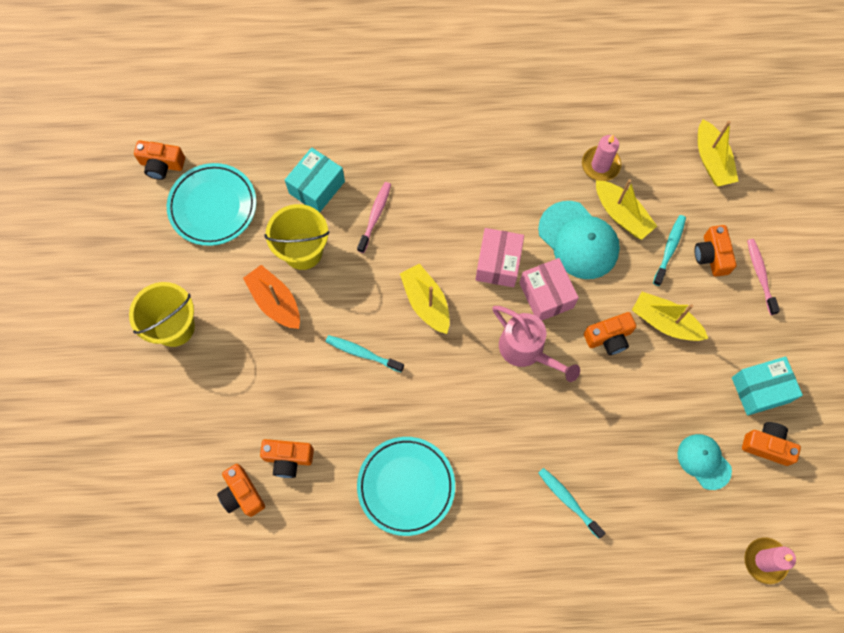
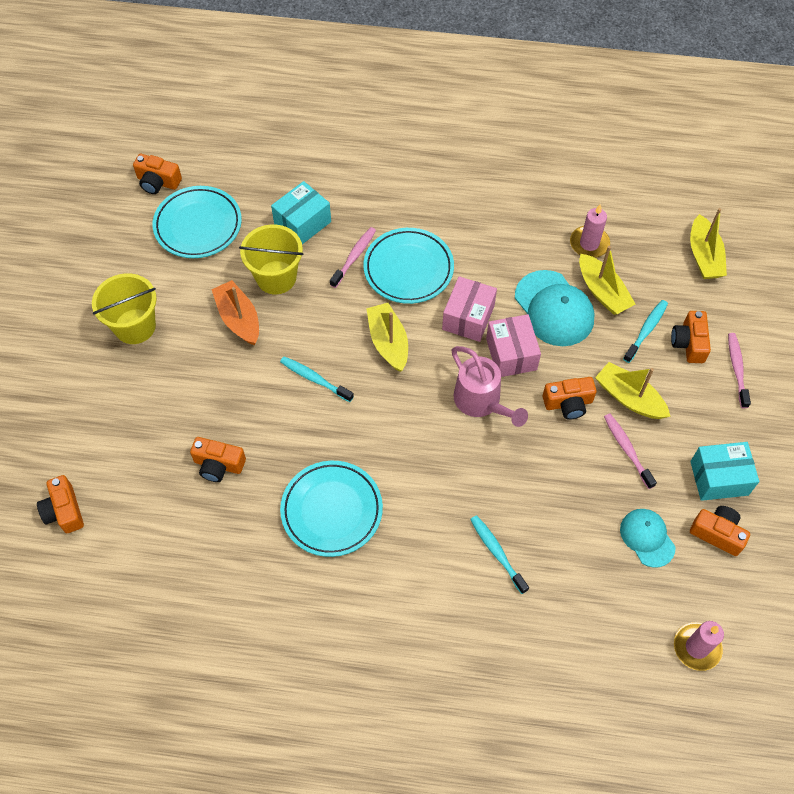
camera: 10 degrees right, 10 degrees down
orange camera [217,464,265,517] -> orange camera moved to [37,475,84,533]
none -> turquoise plate [363,228,454,304]
none -> pink toothbrush [604,414,657,489]

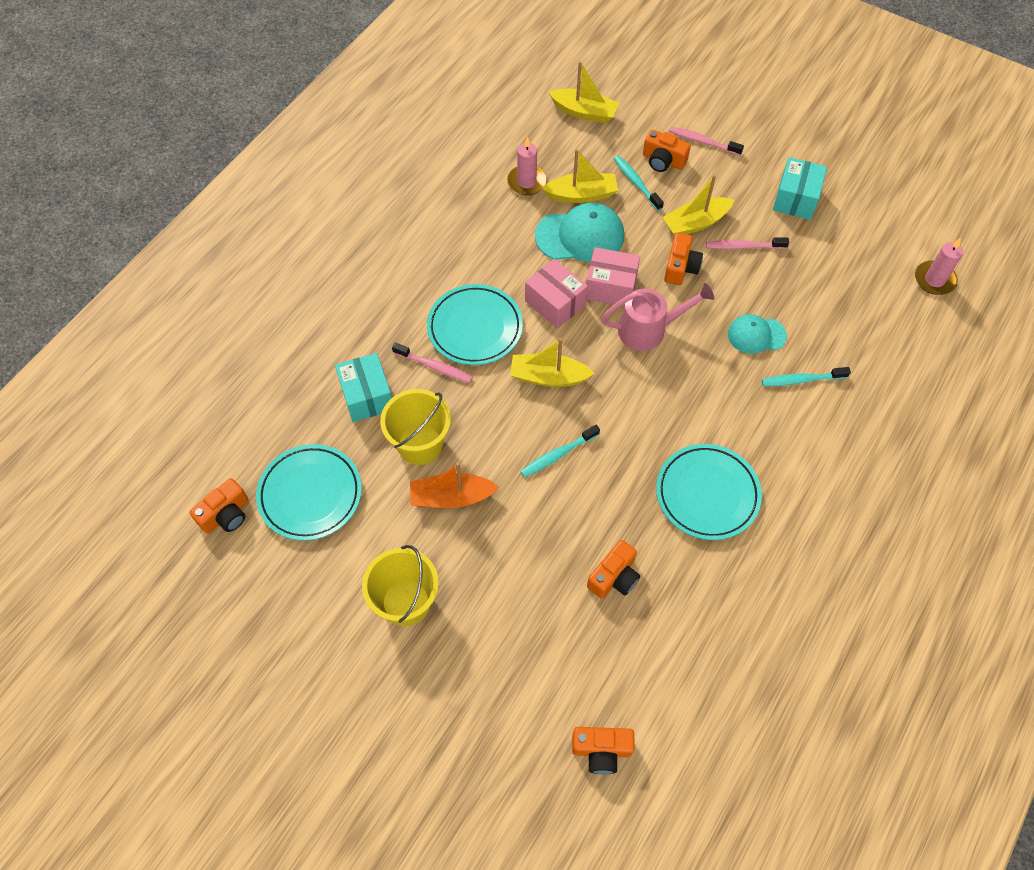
camera: 65 degrees left, 0 degrees up
pink toothbrush [330,227,376,288] -> pink toothbrush turned 150 degrees clockwise [392,343,473,383]
turquoise cap [620,509,676,568] -> turquoise cap moved to [728,314,787,354]
orange camera [690,506,750,556] -> none

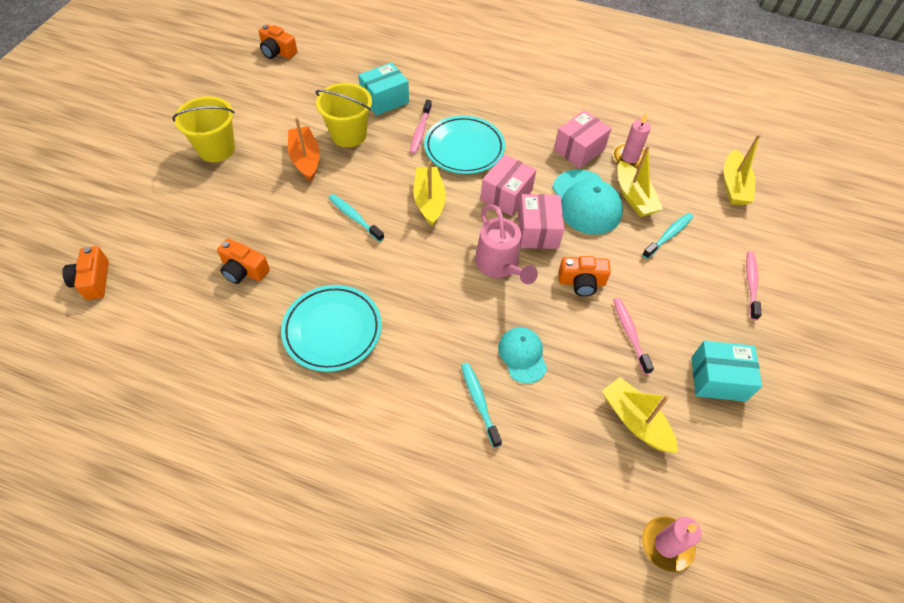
camera: 75 degrees right, 5 degrees down
turquoise plate [256,444,362,541] -> none
orange camera [643,130,691,172] -> none
yellow boat [662,175,734,235] -> yellow boat moved to [602,377,678,453]
none -> pink box [554,110,611,168]

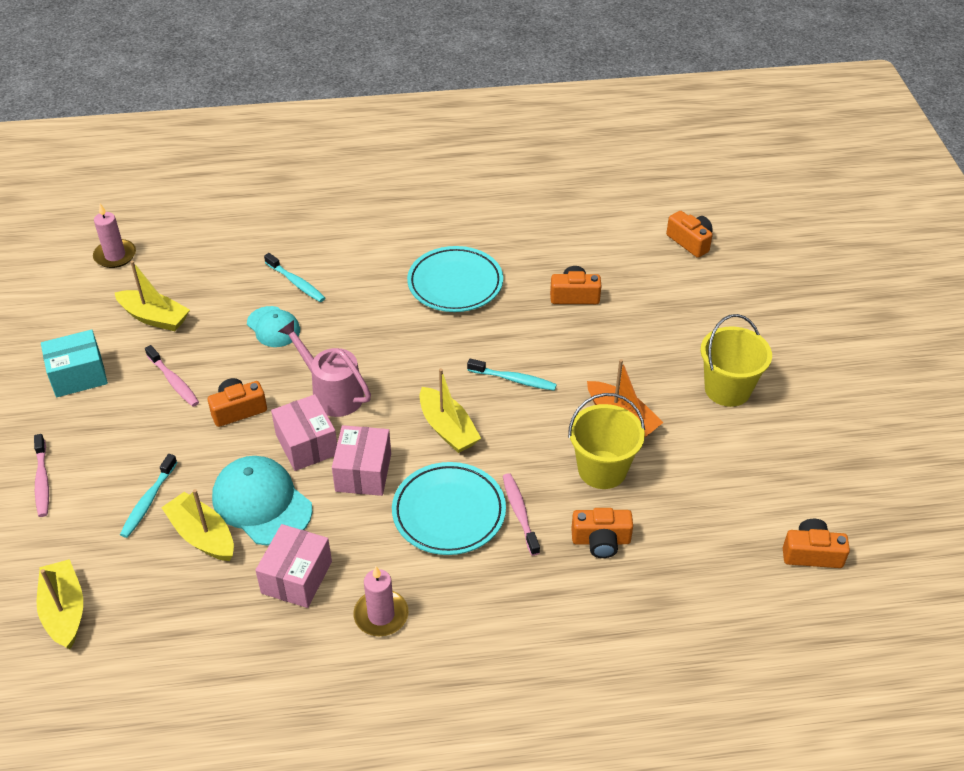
camera: 155 degrees right, 10 degrees down
turquoise box [358,62,409,116] -> orange camera [571,508,633,558]
pink candle [613,112,651,169] -> pink candle moved to [353,566,409,636]

